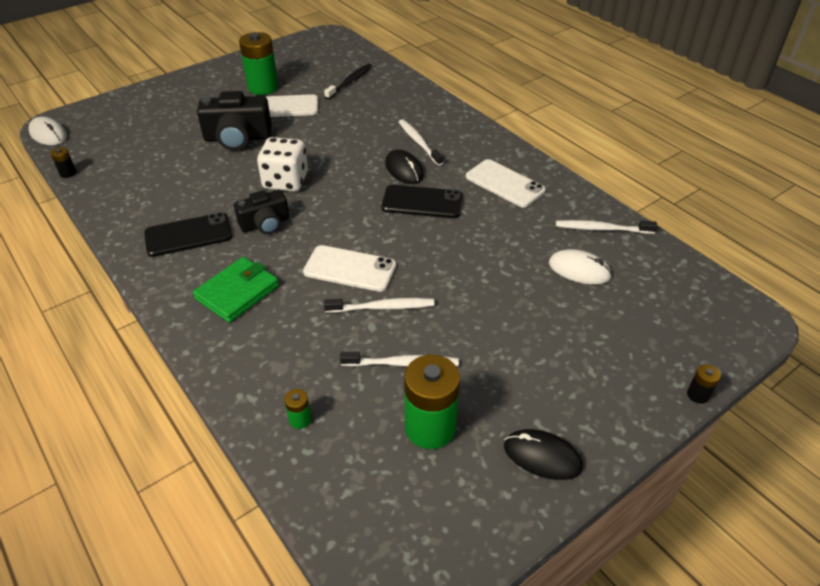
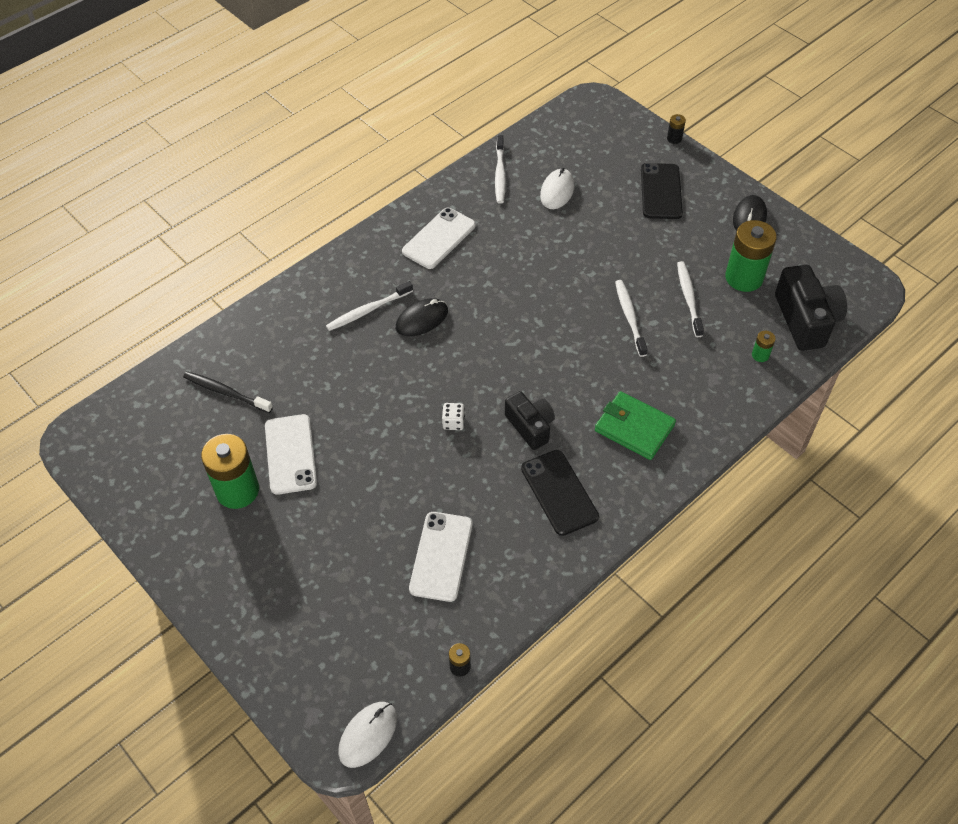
camera: 95 degrees left, 10 degrees up
black camera [197,91,272,150] -> black camera moved to [775,265,847,351]
white dice [257,137,308,192] -> white dice [442,403,465,430], size x0.46
white phone [303,245,396,292] -> white phone moved to [409,512,473,602]
black phone [382,185,463,218] -> black phone moved to [641,163,683,219]

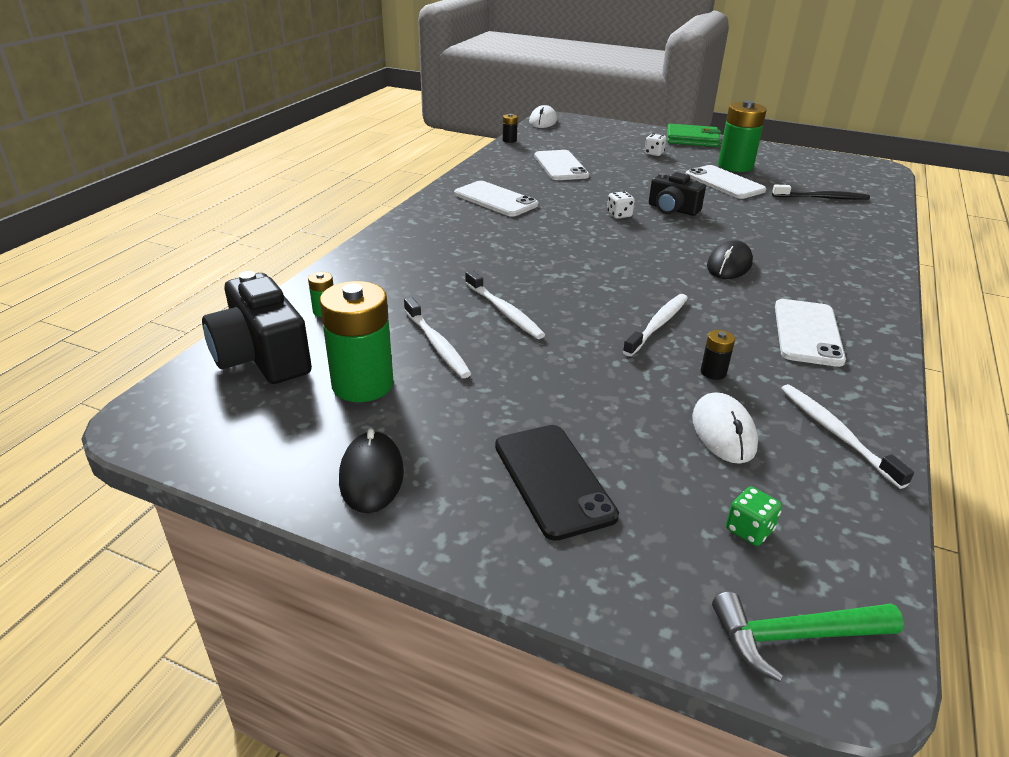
camera: 155 degrees right, 20 degrees down
white toothbrush [326,281,413,331] -> white toothbrush moved to [623,294,688,356]
black camera [505,391,555,450] -> black camera moved to [649,172,706,216]
black phone [521,450,599,536] -> white phone [454,181,538,217]
green wallet [595,391,676,460] -> green wallet moved to [667,124,721,147]
black battery [667,114,686,144] -> black battery moved to [701,330,735,380]
none -> white dice [644,134,666,156]
none -> green hammer [712,592,904,682]
none -> green dice [726,487,782,546]

